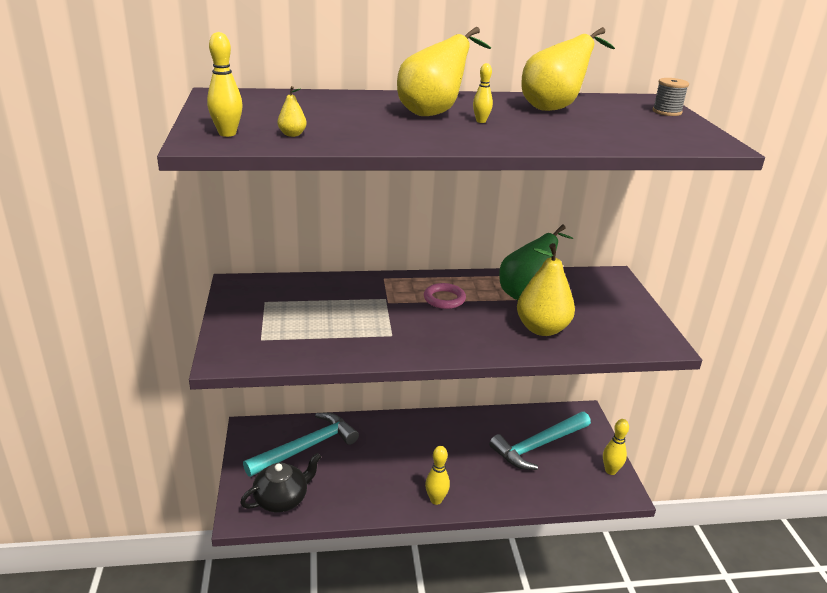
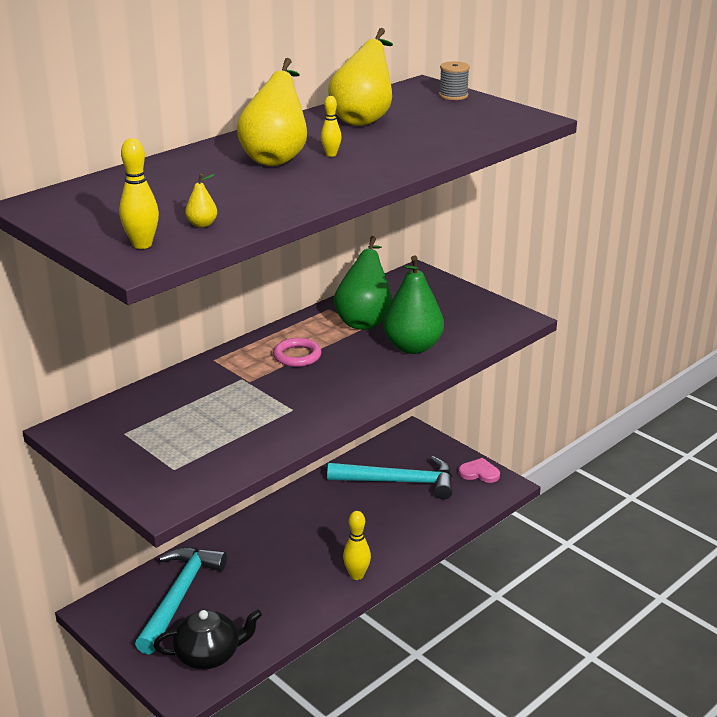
camera: 35 degrees left, 0 degrees up
black teapot [240,453,321,512] -> black teapot turned 60 degrees clockwise [153,609,262,670]
turquoise hammer [489,412,591,470] -> turquoise hammer turned 105 degrees counterclockwise [327,456,453,499]
yellow pear [517,243,575,336] -> green pear [383,256,444,354]
yellow bowling pin [603,419,629,475] -> pink heart [459,458,500,483]

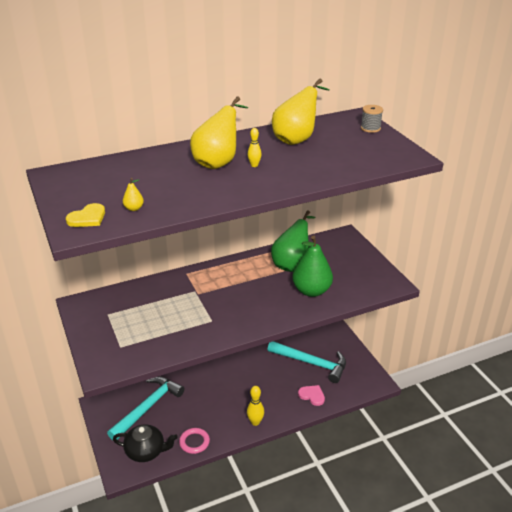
camera: 20 degrees right, 5 degrees up
yellow bowling pin [119,138,159,249] -> yellow heart [66,203,105,227]
pink ring [273,338,322,367] -> pink ring moved to [179,428,210,454]
pink heart [459,458,500,483] -> pink heart moved to [298,385,325,406]

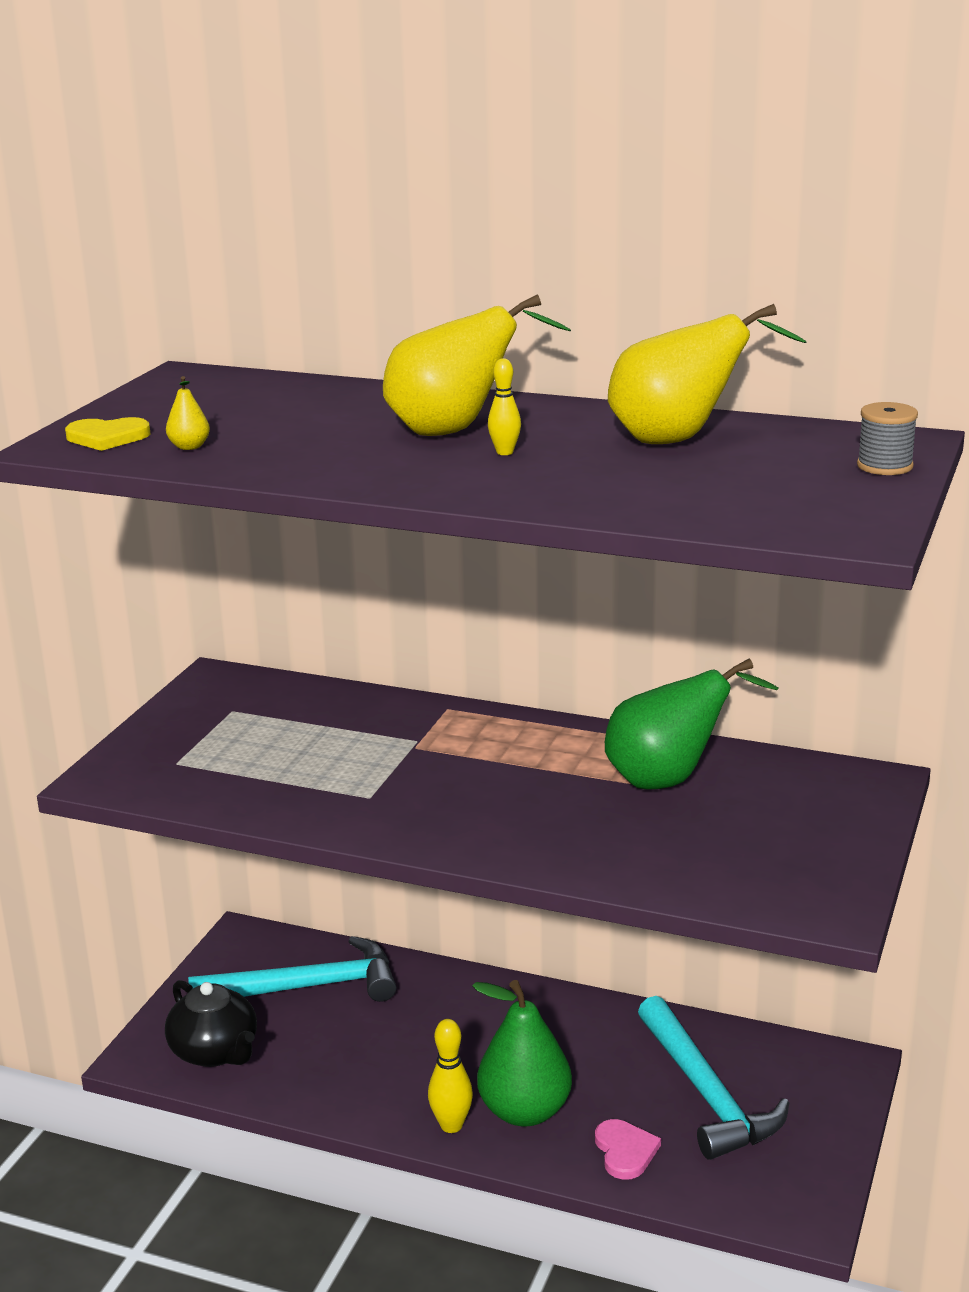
camera: 45 degrees right, 10 degrees down
pink ring [179,428,210,454] -> none
green pear [292,235,333,297] -> green pear moved to [472,980,572,1127]

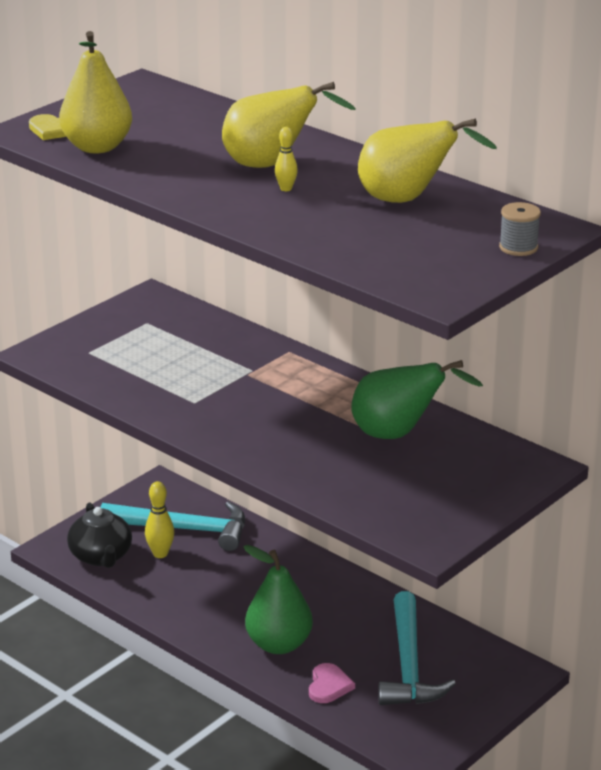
camera: 20 degrees right, 5 degrees up
yellow pear [166,376,210,450] -> yellow pear [59,31,132,153], size x2.48
yellow bowling pin [428,1019,473,1133] -> yellow bowling pin moved to [145,481,174,558]

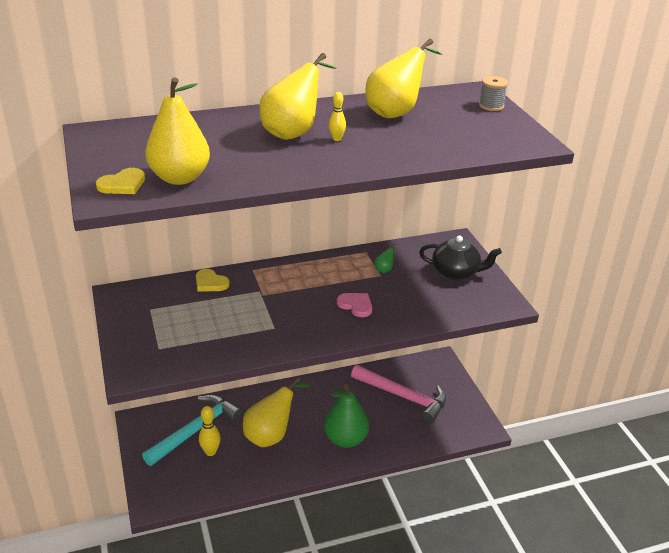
camera: 60 degrees left, 5 degrees up
black teapot [67,503,132,568] -> black teapot moved to [419,235,502,280]
pink heart [309,663,355,703] -> pink heart moved to [337,293,372,317]
green pear [351,360,483,439] -> green pear [374,243,398,273], size x0.40
turquoise hammer [378,591,456,705] -> pink hammer [351,365,447,424]
none -> yellow heart [196,269,230,292]
none -> yellow pear [243,377,310,447]

